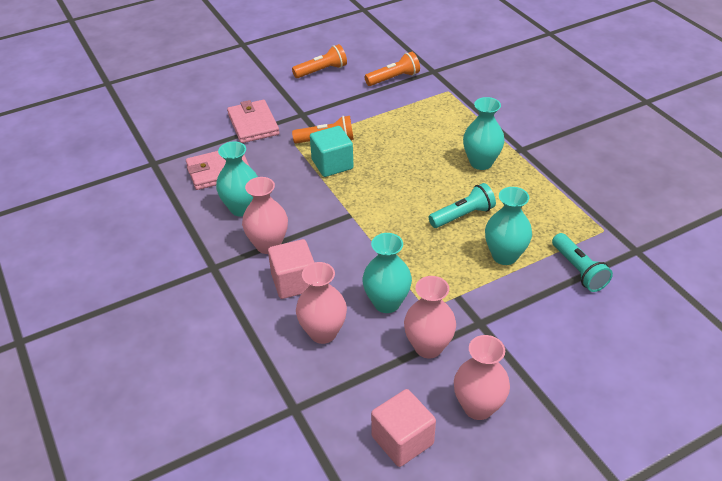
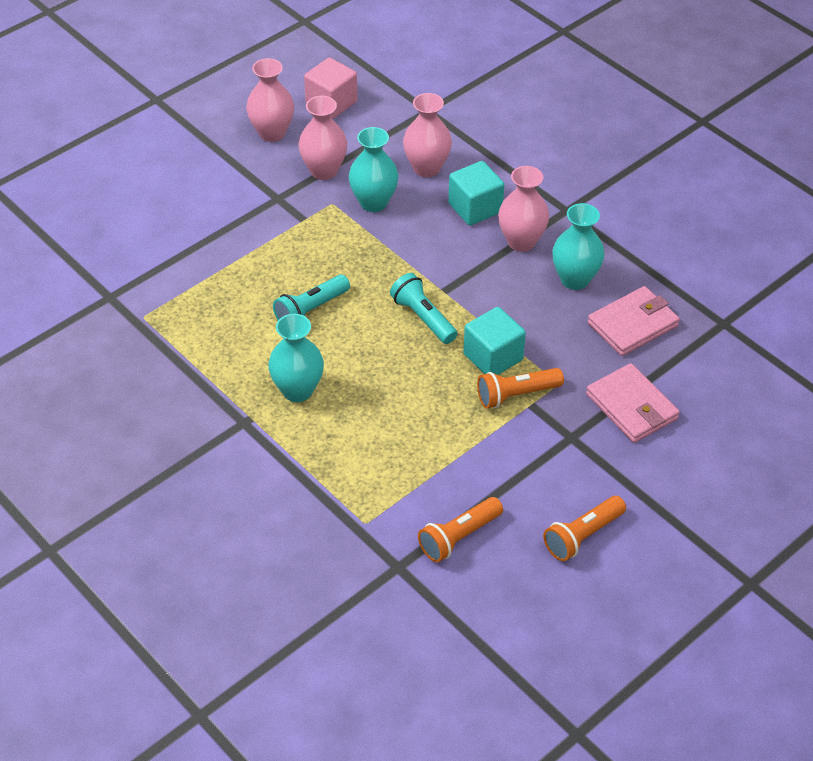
camera: 165 degrees right, 5 degrees up
pink cube [268,239,314,299] -> turquoise cube [448,161,504,226]
turquoise vase [485,187,532,265] -> none
turquoise flashlight [552,233,613,292] -> turquoise flashlight moved to [390,273,457,344]

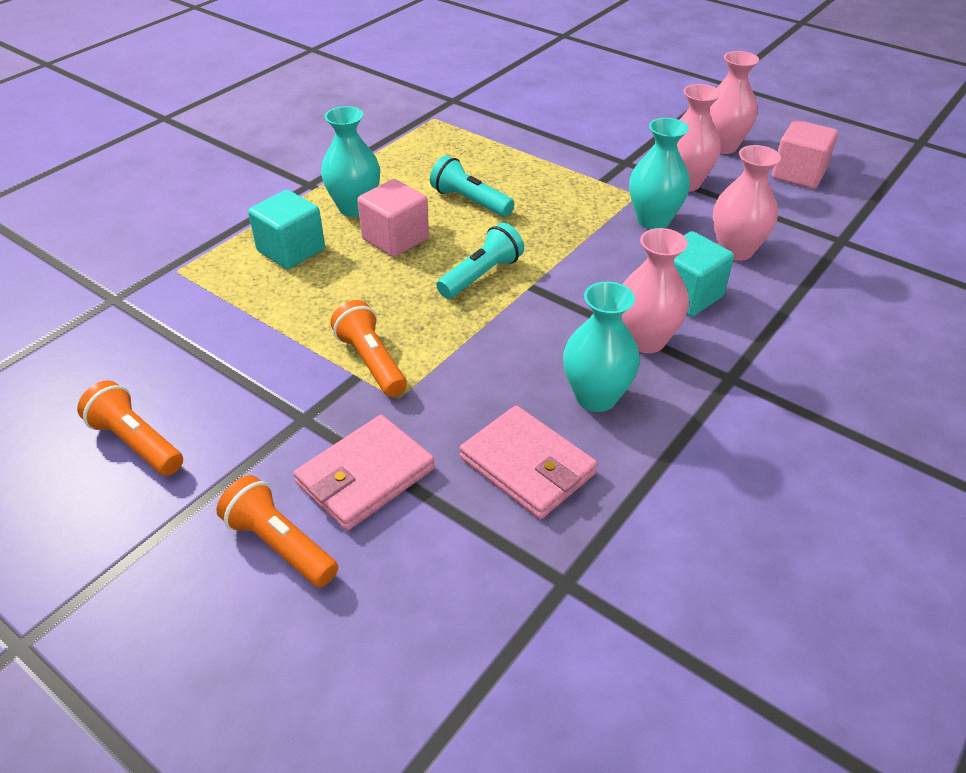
camera: 80 degrees right, 5 degrees down
orange flashlight [418,497,503,562] -> orange flashlight moved to [216,475,338,587]
turquoise cube [463,307,526,375] -> turquoise cube moved to [248,190,325,269]
none -> pink cube [357,179,429,257]

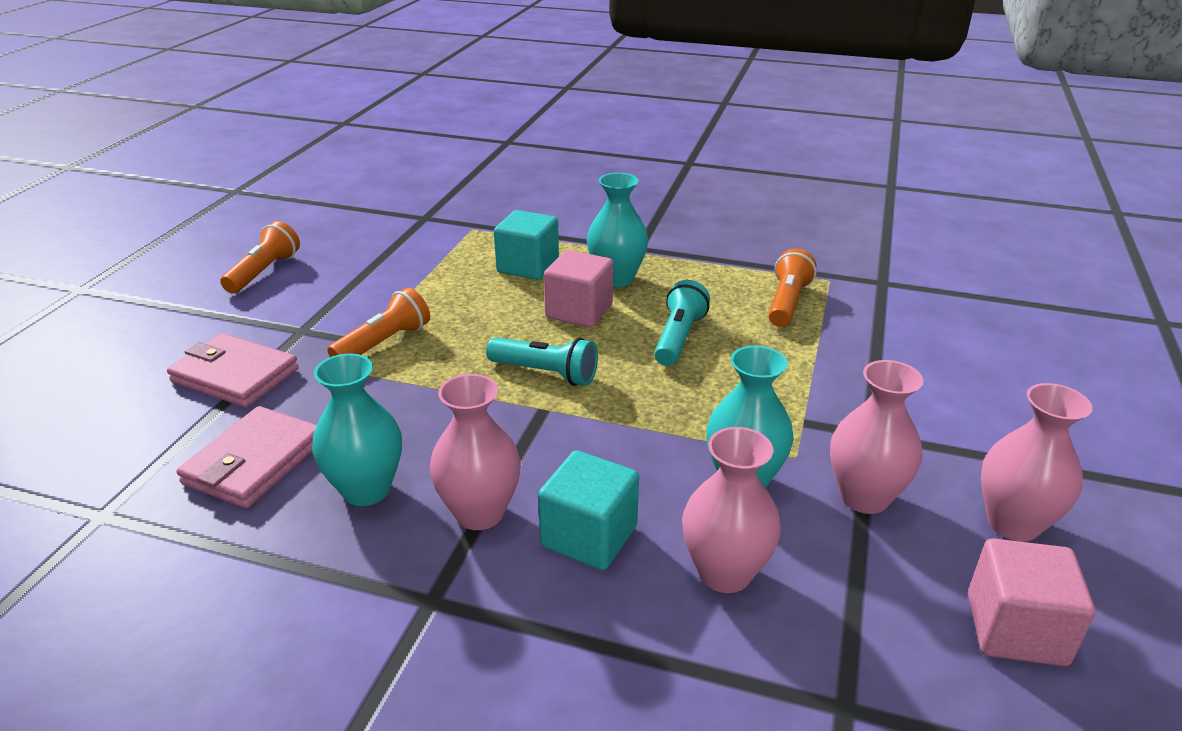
camera: 70 degrees right, 10 degrees down
orange flashlight [216,475,338,587] -> orange flashlight moved to [768,248,816,327]

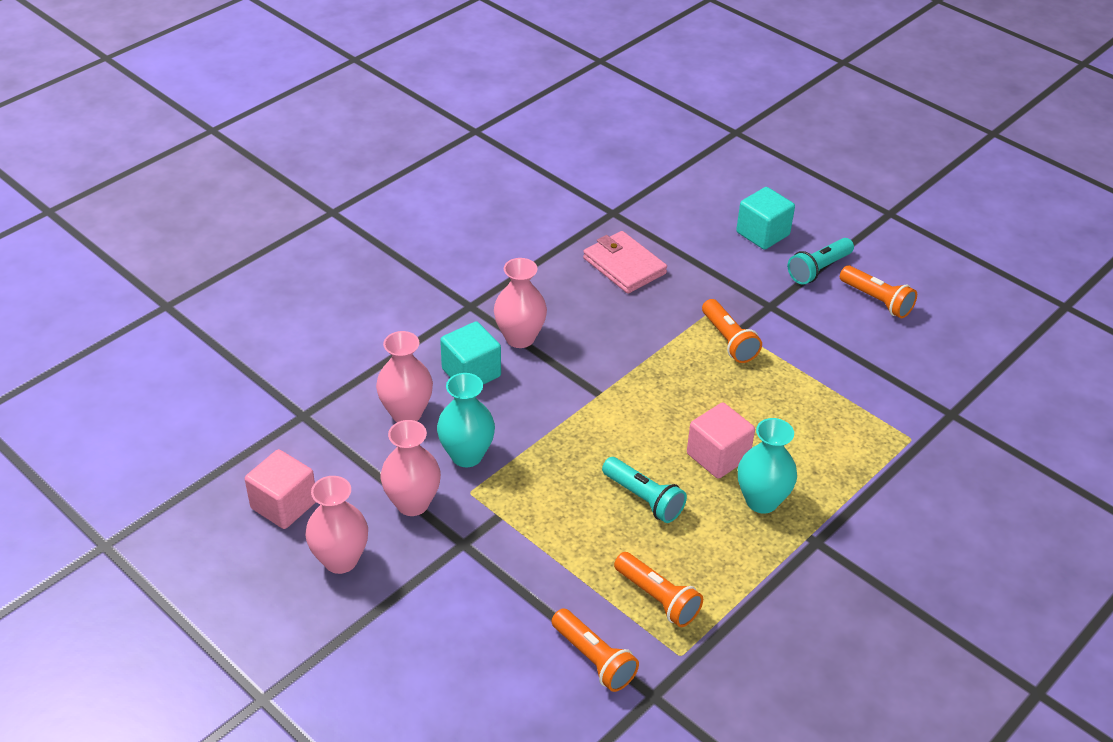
camera: 115 degrees right, 10 degrees up
pink wallet [167,333,299,407] -> none
turquoise vase [312,354,402,506] -> none
turquoise flashlight [486,337,598,386] -> turquoise flashlight moved to [787,238,854,285]
turquoise cube [494,210,559,280] -> turquoise cube moved to [736,187,795,250]
none -> orange flashlight [551,608,639,692]

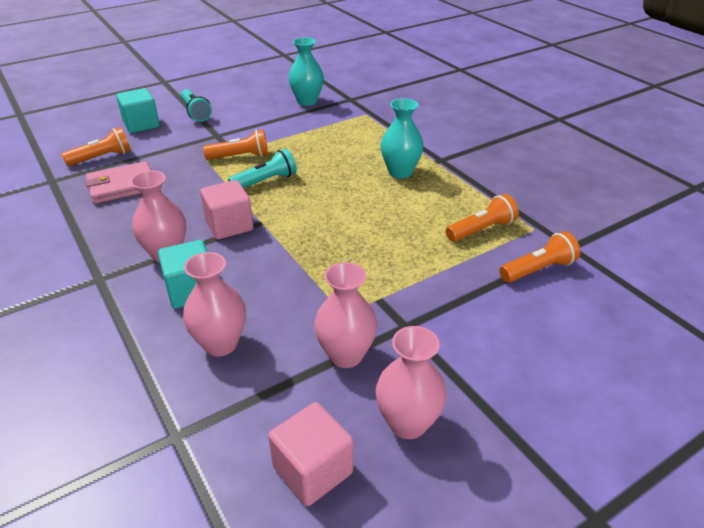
camera: 75 degrees left, 5 degrees down
turquoise vase [437,373,495,467] -> turquoise vase moved to [288,37,324,106]
turquoise flashlight [602,457,687,523] -> turquoise flashlight moved to [228,149,297,188]
pink cube [687,402,755,479] -> pink cube moved to [200,180,254,240]
orange flashlight [840,266,917,318] -> orange flashlight moved to [61,127,131,166]

